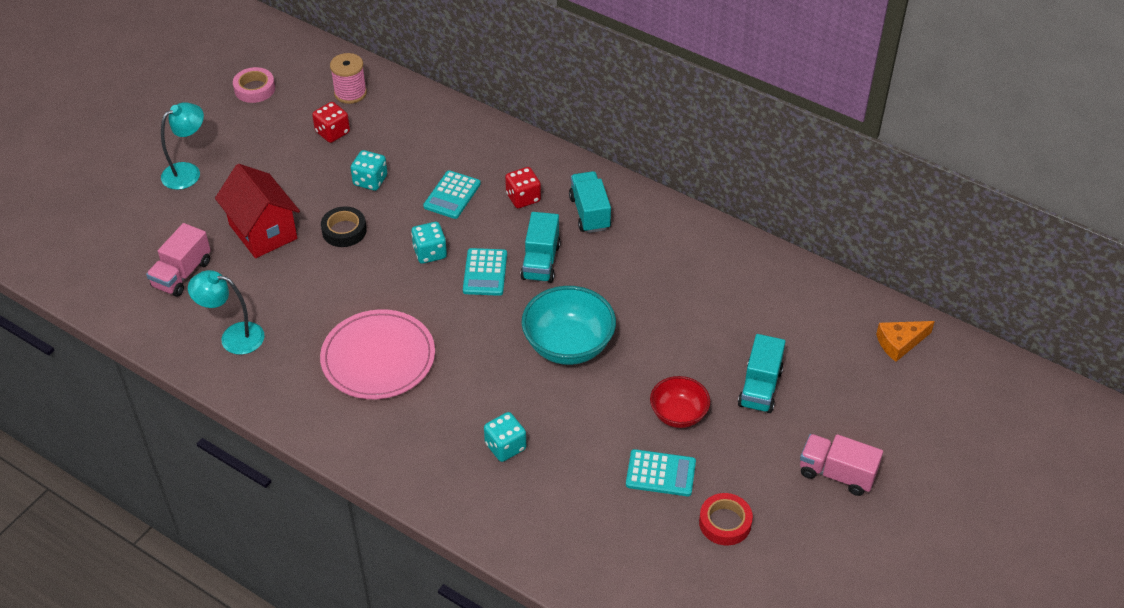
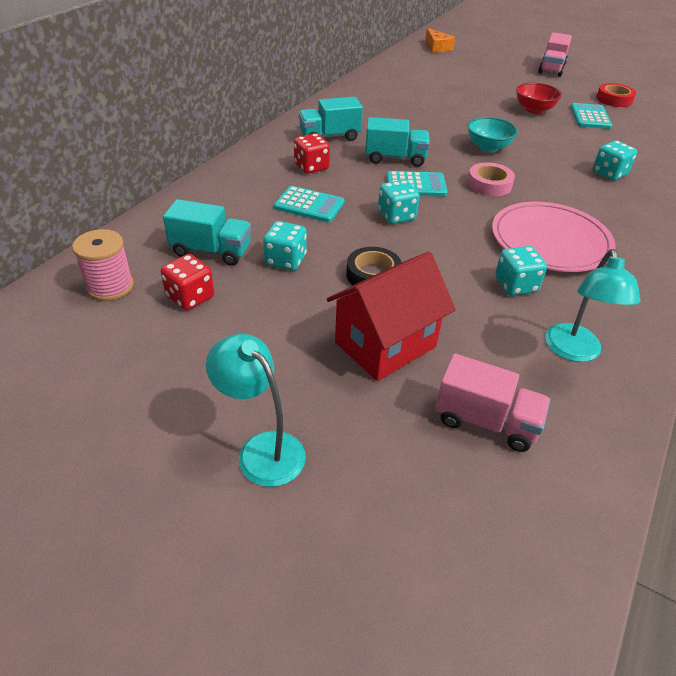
camera: 95 degrees left, 5 degrees down
pink tape [233,67,275,103] -> pink tape moved to [468,162,515,196]
turquoise bowl [521,286,616,365] -> turquoise bowl [468,117,518,152], size x0.62
turquoise truck [738,334,785,413] -> turquoise truck moved to [163,199,251,266]
none -> turquoise dice [495,246,547,296]

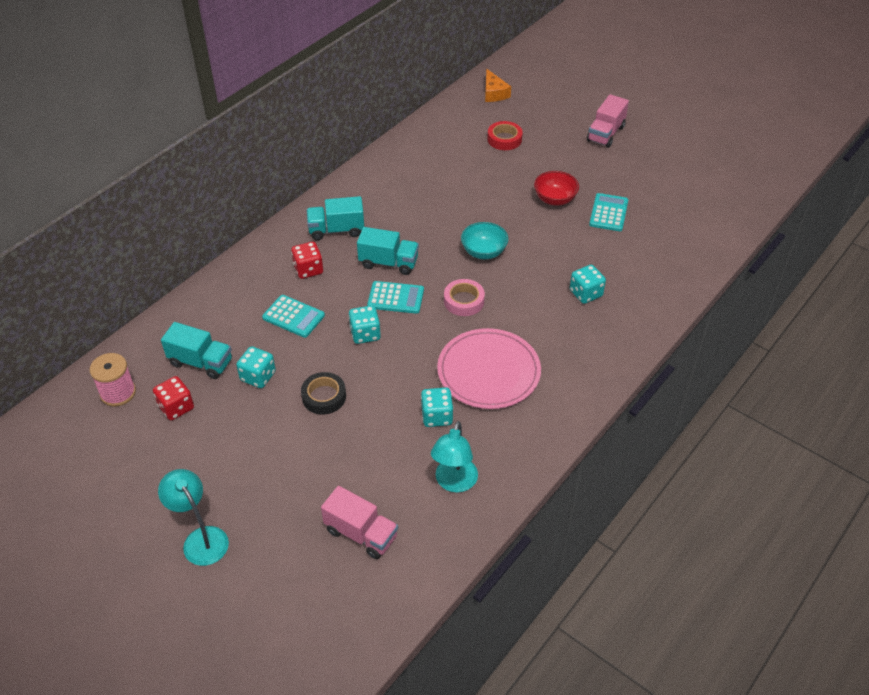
camera: 10 degrees right, 5 degrees up
red house [327,252,456,381] -> none
red tape [596,83,636,107] -> red tape moved to [487,121,523,150]

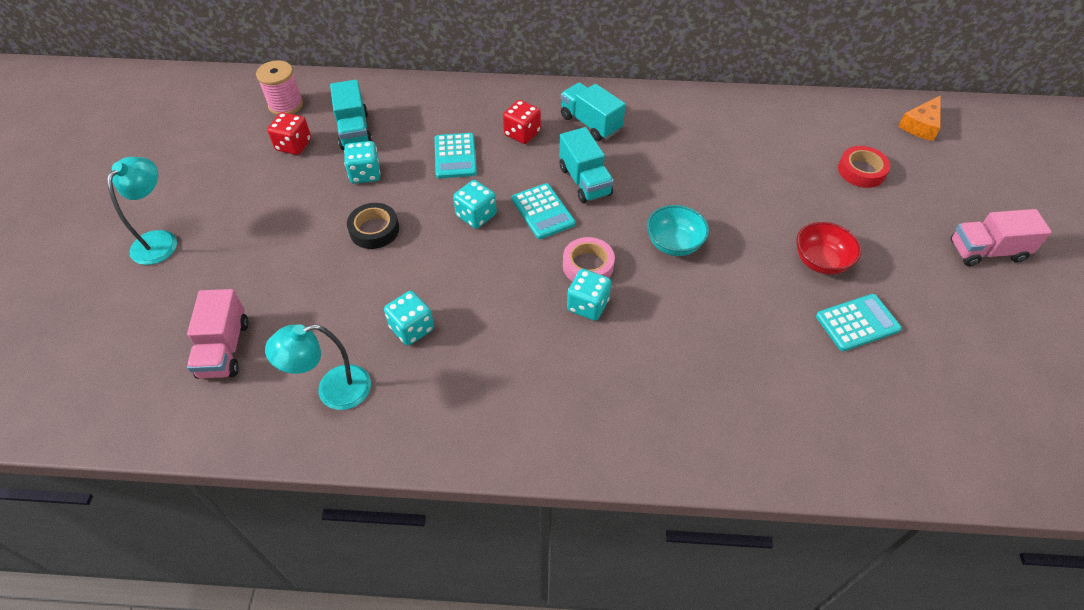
camera: 55 degrees right, 5 degrees up
pink plate [437,328,541,409] -> none
turquoise dice [570,265,606,304] -> turquoise dice moved to [567,269,611,321]

